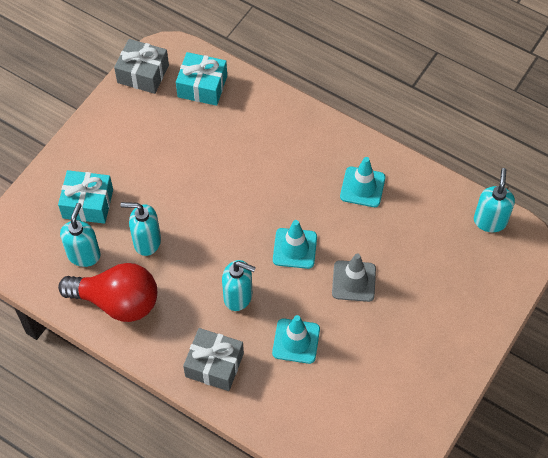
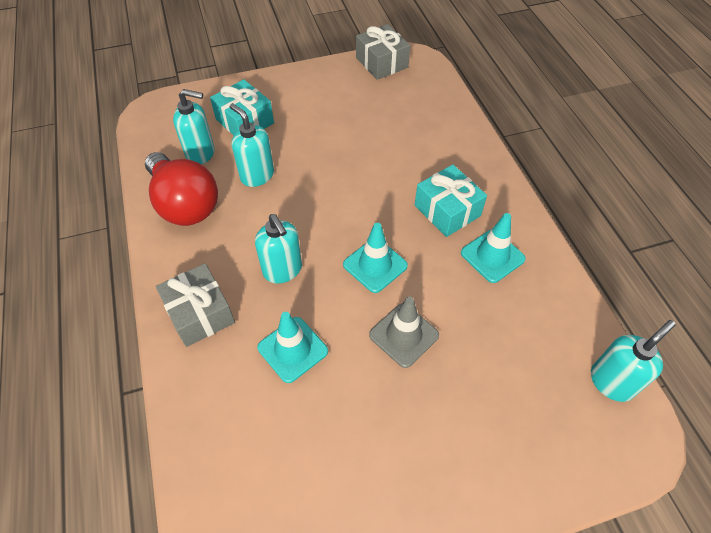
camera: 40 degrees right, 5 degrees down
turquoise soap dispenser [60,203,101,267] -> turquoise soap dispenser turned 45 degrees clockwise [173,89,214,165]
turquoise gift [176,52,227,106] -> turquoise gift moved to [415,165,487,237]

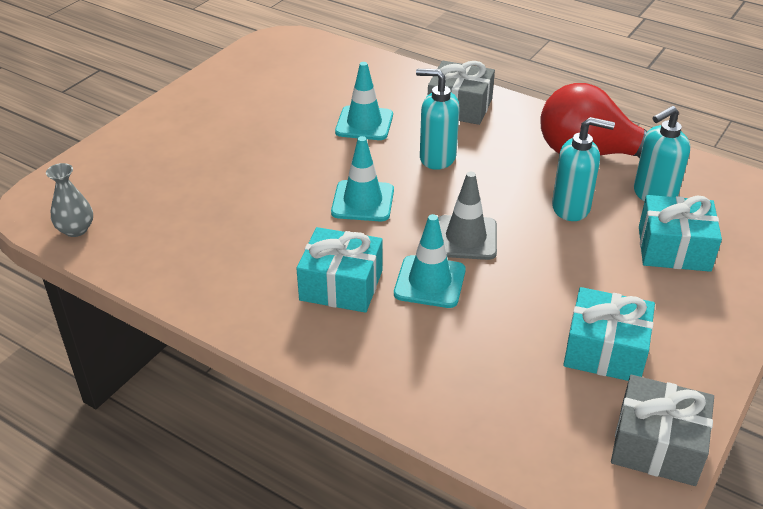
camera: 140 degrees right, 15 degrees down
grey traffic cone [369,296,439,368] -> grey traffic cone moved to [438,172,497,260]
turquoise traffic cone [461,213,526,283] -> turquoise traffic cone moved to [394,214,466,308]
turquoise soap dispenser [591,320,676,402] -> grey vase [46,163,93,237]
none -> turquoise gift [563,287,655,381]

